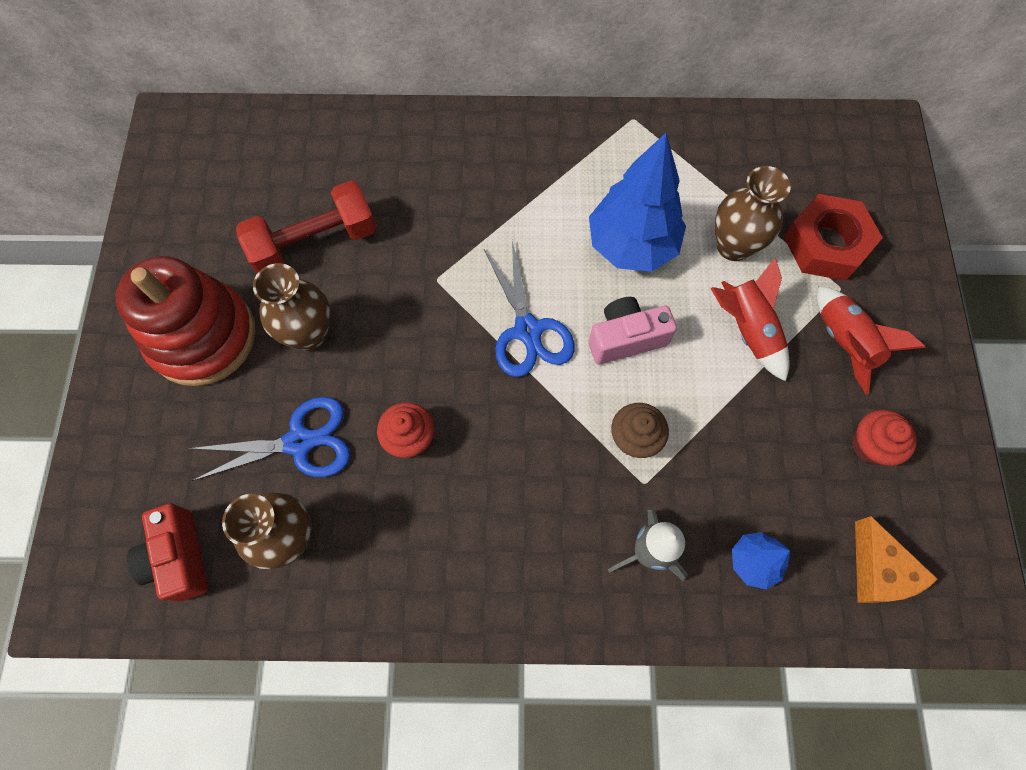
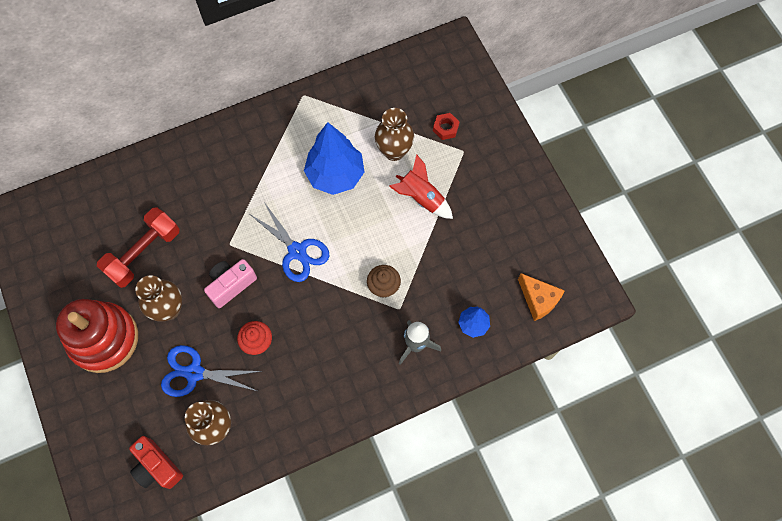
camera: 25 degrees left, 0 degrees up
blue scissors [188,397,350,481] -> blue scissors turned 135 degrees counterclockwise [161,345,262,397]
pink camera [589,297,677,365] -> pink camera moved to [204,259,257,308]
red nut [784,194,883,281] -> red nut [433,113,460,140], size x0.51
red rocket [817,286,925,395] -> none
red cupcake [852,410,917,466] -> none

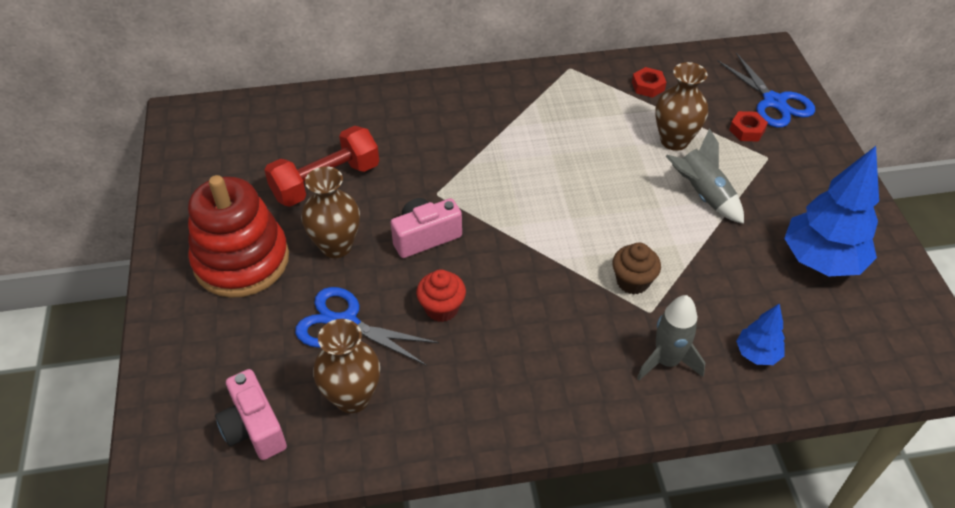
camera: 15 degrees right, 20 degrees down
red camera [129,436,183,489] -> pink camera [215,369,287,460]
blue scissors [251,202,329,282] -> blue scissors moved to [718,53,815,128]
blue tree [304,122,365,195] -> blue tree moved to [784,146,879,276]
red rocket [389,154,453,219] -> grey rocket [665,128,744,224]
orange cheese [518,273,565,321] -> none
none -> red nut [632,67,667,98]

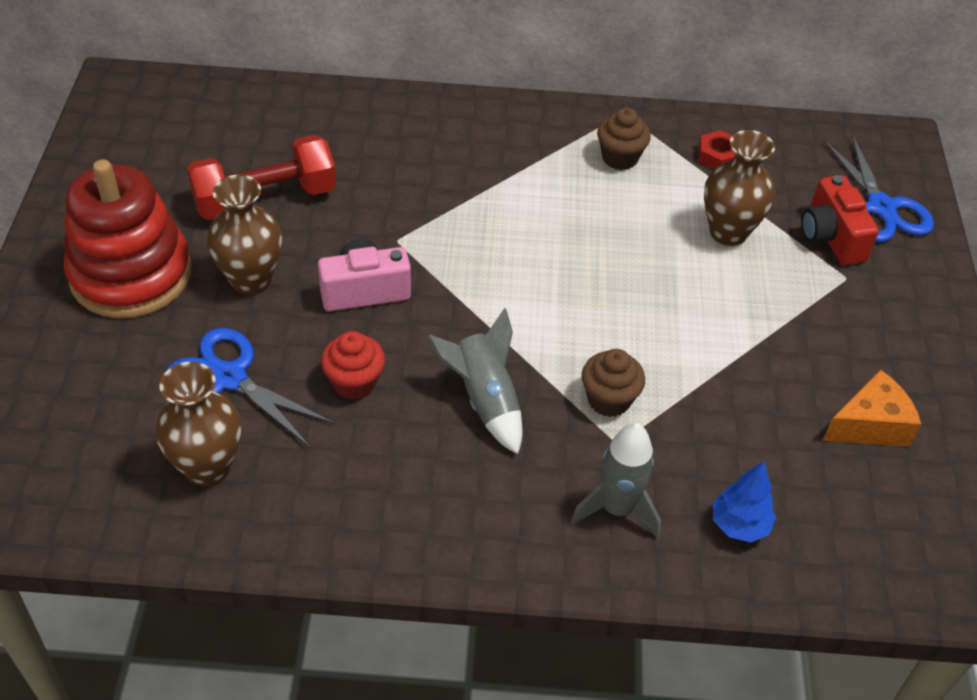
camera: 10 degrees right, 0 degrees up
pink camera [215,369,287,460] -> none
grey rocket [665,128,744,224] -> grey rocket moved to [427,308,522,454]
red nut [729,111,768,141] -> red camera [801,175,879,265]
blue tree [784,146,879,276] -> orange cheese [823,369,921,447]
none -> brown cupcake [597,108,651,170]

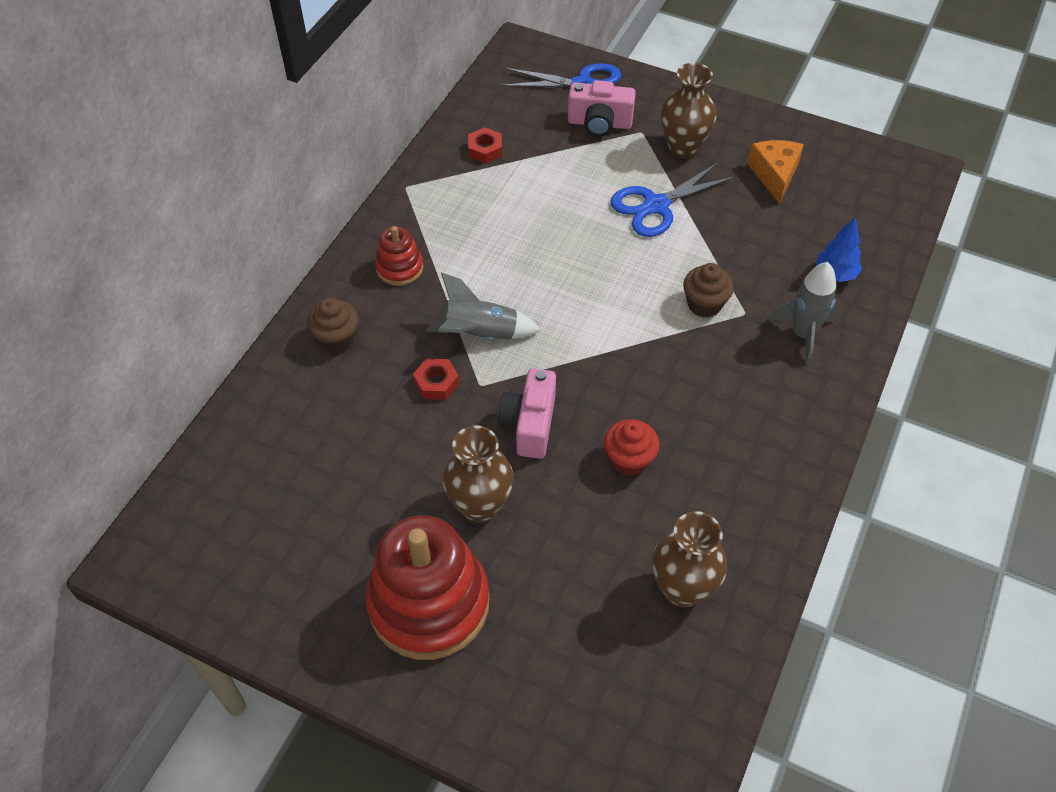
camera: 65 degrees left, 5 degrees up
blue scissors [166,328,336,447] -> blue scissors moved to [610,162,736,237]
red dumbbell [187,135,336,220] -> none
grey rocket [427,308,522,454] -> grey rocket moved to [426,272,541,340]
brown cupcake [597,108,651,170] -> brown cupcake moved to [307,298,359,353]
brown vase [704,130,775,246] -> brown vase moved to [661,63,717,159]
red camera [801,175,879,265] -> pink camera [568,80,636,136]
none -> red stacking toy [375,226,423,286]
none -> red nut [413,358,459,400]

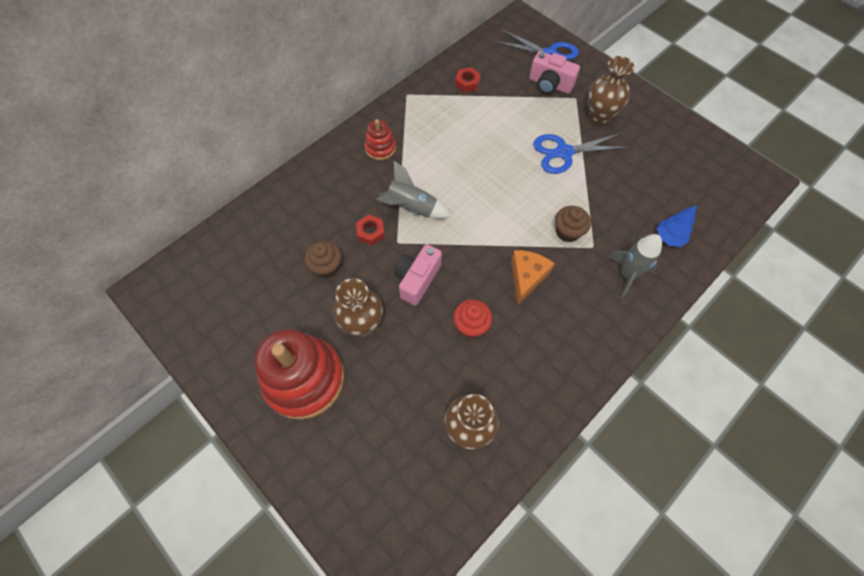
camera: 20 degrees right, 10 degrees up
brown cupcake [307,298,359,353] -> brown cupcake moved to [304,241,341,278]
orange cheese [748,140,804,204] -> orange cheese moved to [511,250,555,304]

